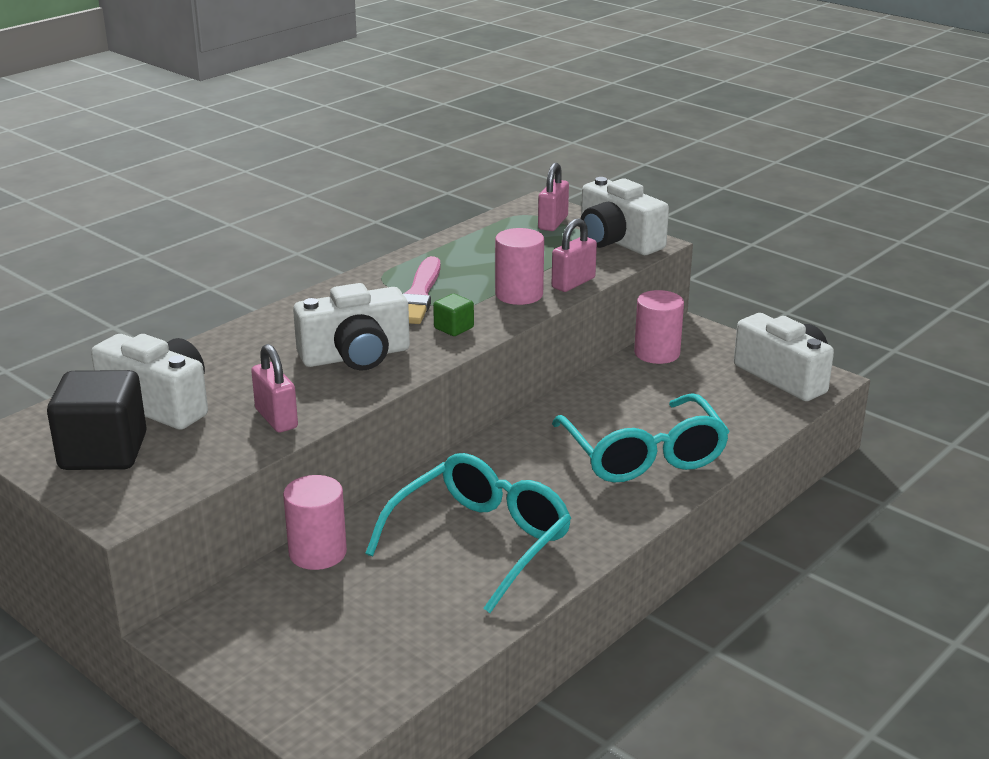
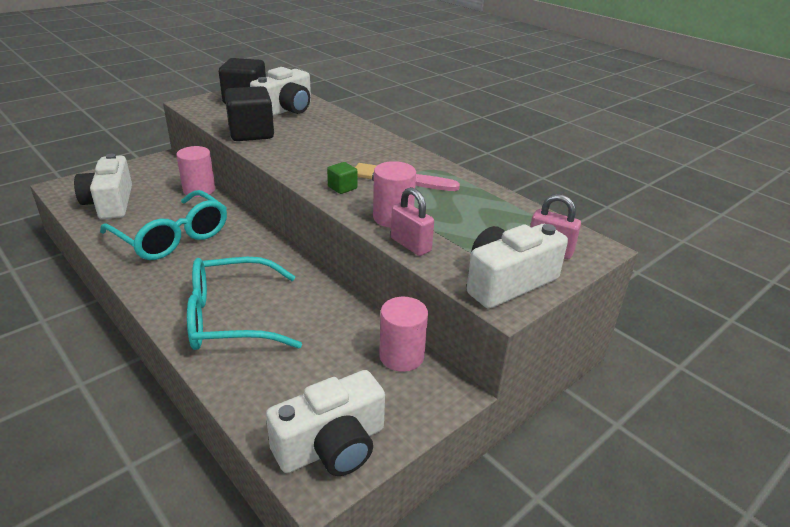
camera: 95 degrees right, 5 degrees up
pink padlock [251,344,298,433] -> black cube [225,86,274,141]
white camera [293,283,410,371] -> white camera moved to [74,154,132,219]

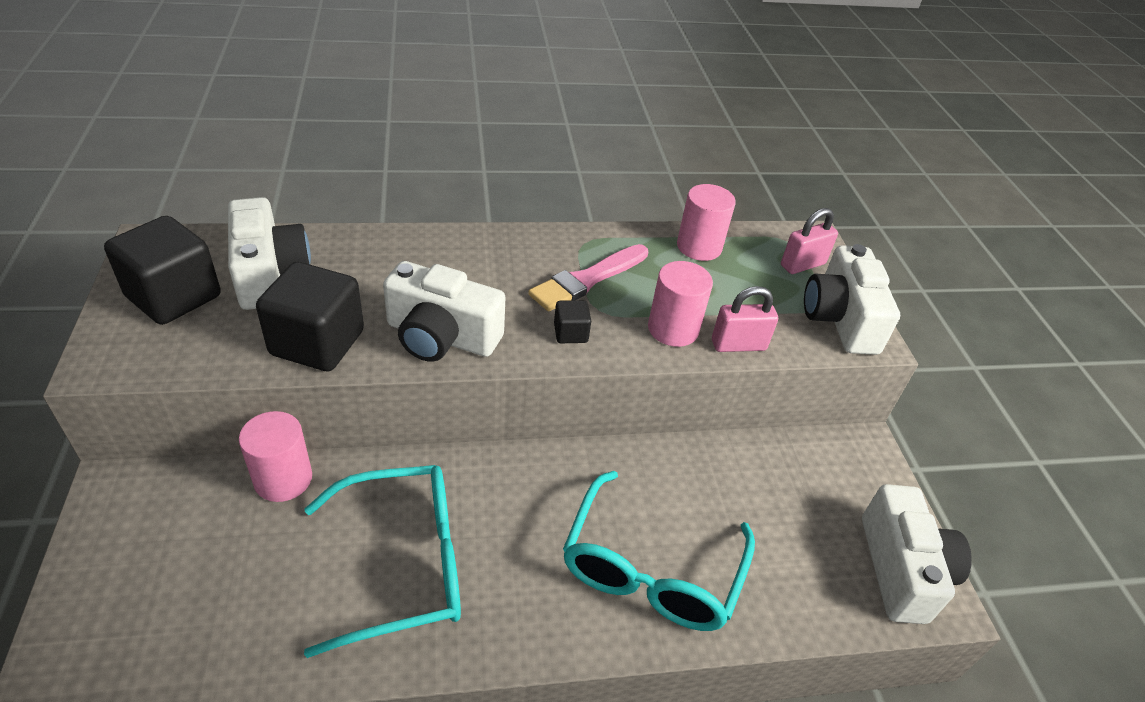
camera: 60 degrees left, 10 degrees up
white camera [74,154,132,219] -> white camera moved to [383,261,506,362]
green cube [327,162,358,194] -> black cube [554,300,591,343]
pink cylinder [379,297,428,372] -> pink cylinder moved to [677,184,736,261]

